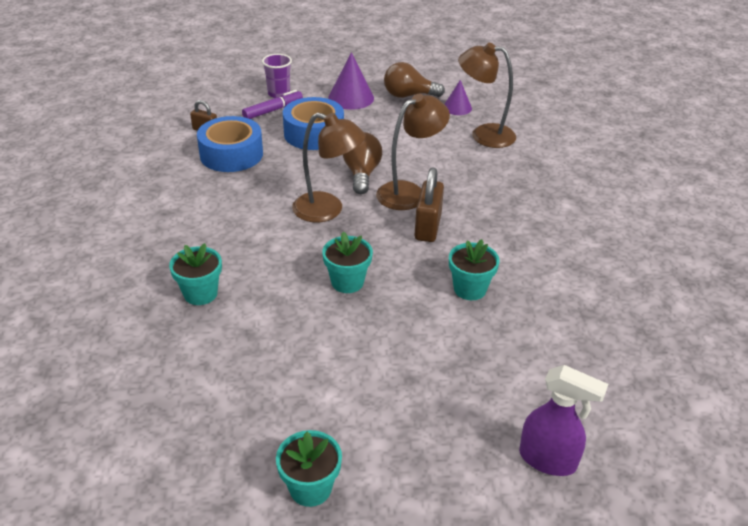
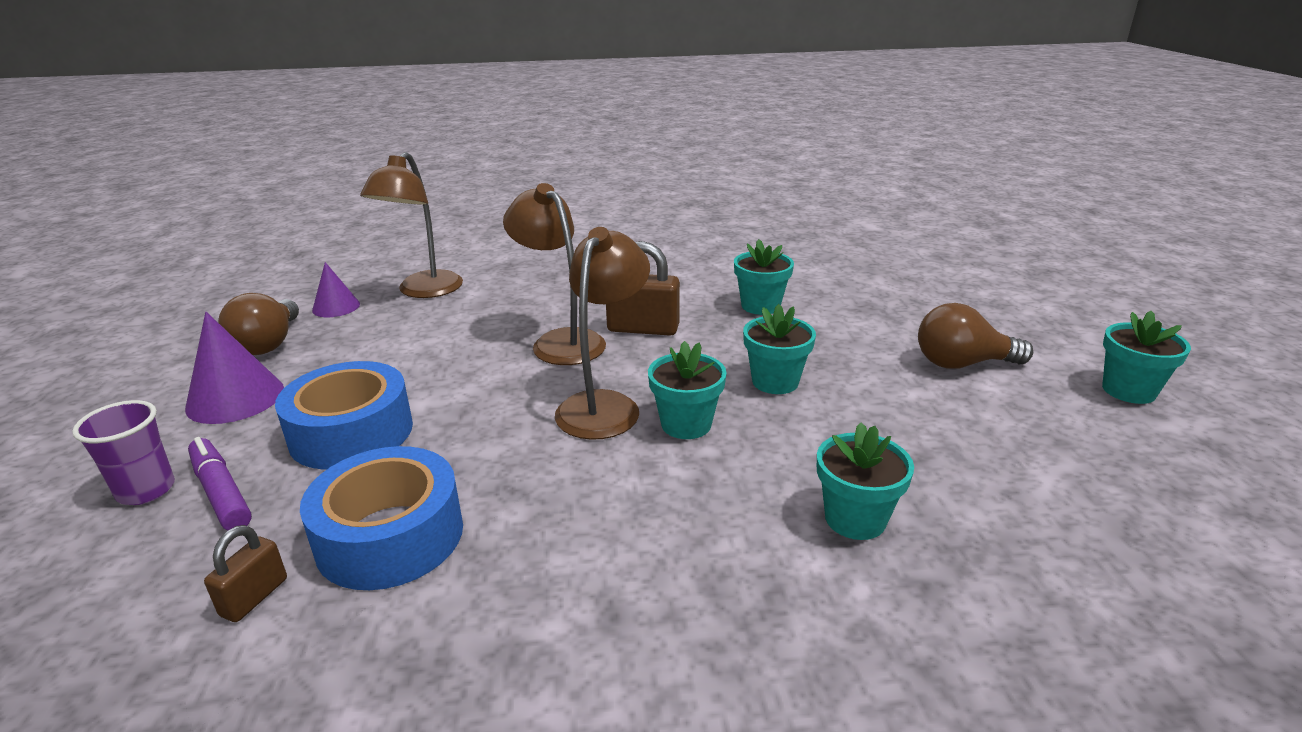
camera: 90 degrees left, 10 degrees down
brown light bulb [343,132,382,194] -> brown light bulb moved to [918,303,1033,369]
purple spray bottle [519,365,608,476] -> none
none -> turquoise flower pot [648,341,727,439]

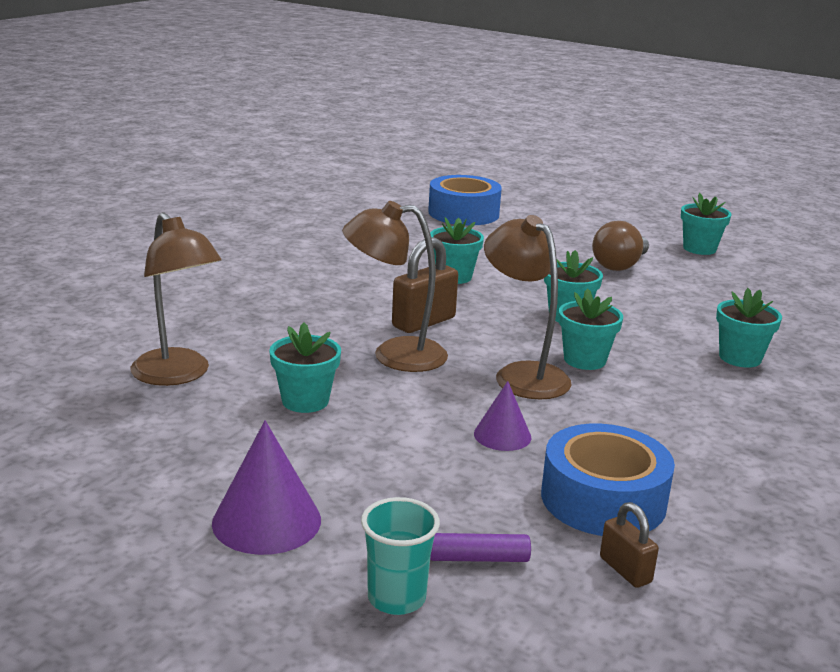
camera: 55 degrees left, 5 degrees down
purple cup [72,400,175,505] -> turquoise cup [361,497,440,615]
brown light bulb [218,293,299,355] -> none
blue tape [275,361,413,470] -> blue tape moved to [428,175,502,226]
purple cone [312,262,360,317] -> purple cone moved to [474,381,531,451]
none -> turquoise flower pot [269,322,341,413]

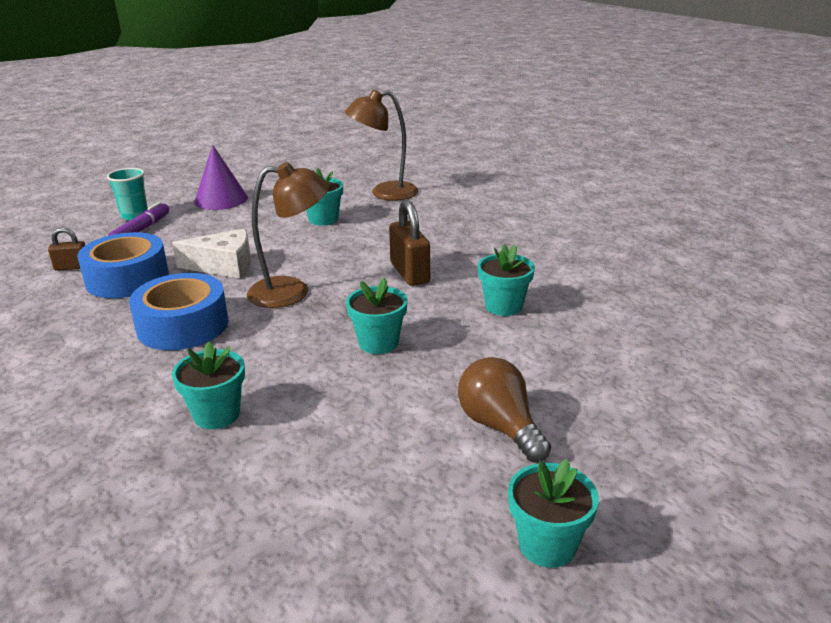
camera: 115 degrees right, 5 degrees up
brown lamp [342,201,448,372] -> none
blue tape [428,175,502,226] -> blue tape moved to [129,273,229,350]
purple cone [474,381,531,451] -> white cheese [172,229,251,278]
turquoise flower pot [559,288,623,370] -> none

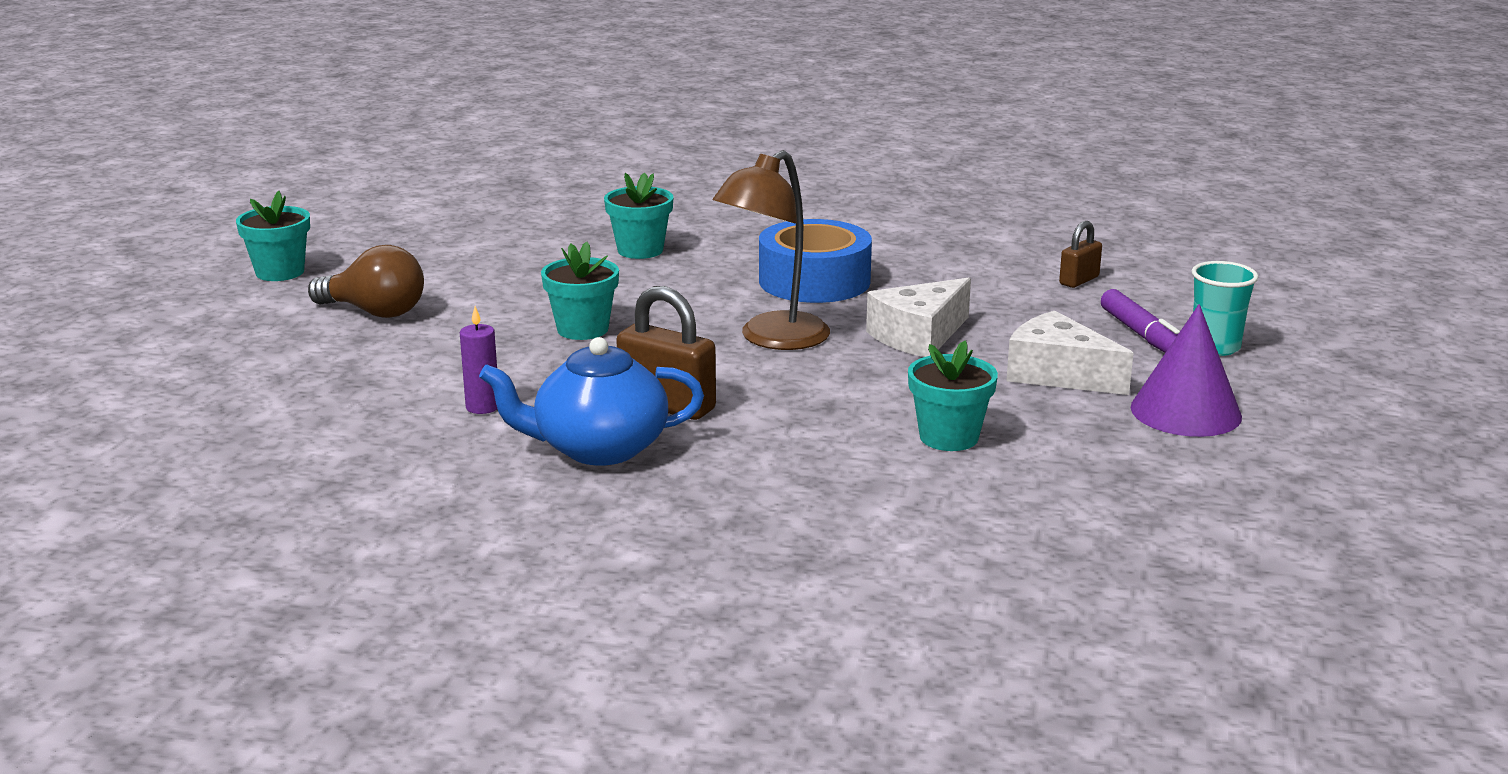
camera: 140 degrees right, 5 degrees down
blue tape [77,232,169,298] -> none
brown lamp [345,90,419,201] -> none
turquoise flower pot [477,244,535,316] -> purple candle [460,306,497,414]
none -> blue teapot [479,337,704,466]
none -> white cheese [1006,311,1134,395]

